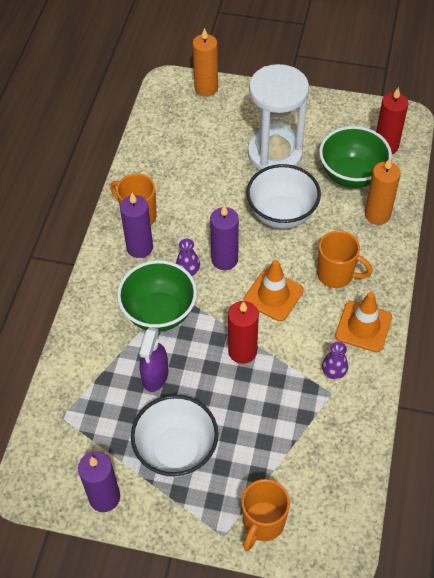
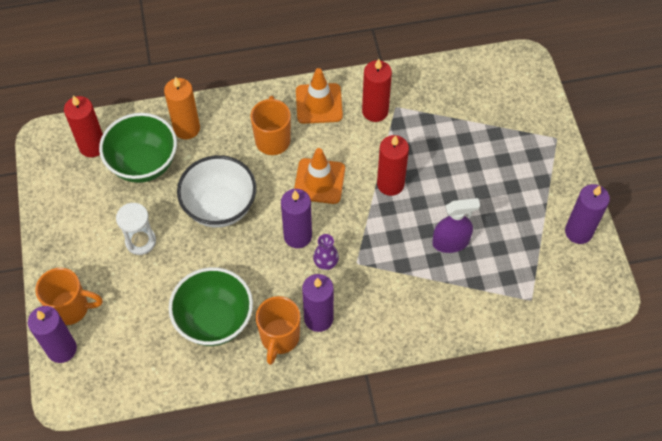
camera: 115 degrees left, 5 degrees up
green bowl [117,260,197,332] -> green bowl moved to [169,267,253,346]
white bowl [131,395,218,478] -> none
orange candle [192,28,218,96] -> purple candle [28,306,77,363]
orange mug [241,479,290,551] -> orange mug moved to [35,268,103,325]
white hourglass [248,64,309,170] -> white hourglass [116,203,156,255], size x0.49
purple vase [322,341,348,379] -> red candle [362,59,392,122]

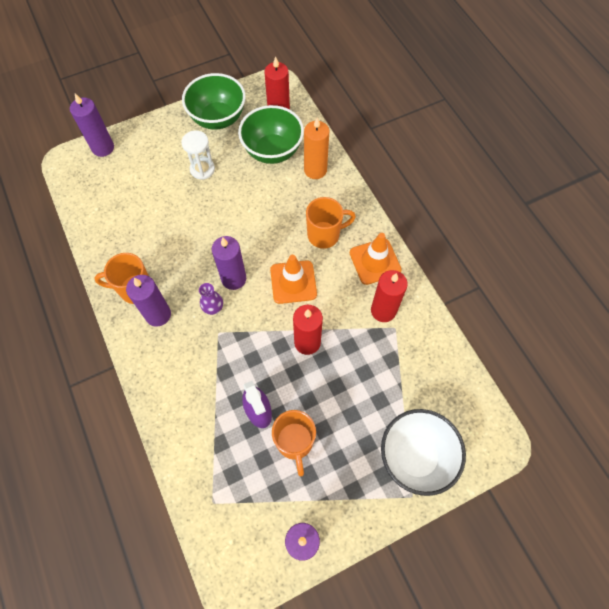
camera: 75 degrees right, 5 degrees up
orange mug [35,268,103,325] -> orange mug moved to [272,410,316,476]
green bowl [169,267,253,346] -> green bowl moved to [182,73,246,130]
white bowl [177,155,256,228] -> white bowl moved to [381,409,466,496]

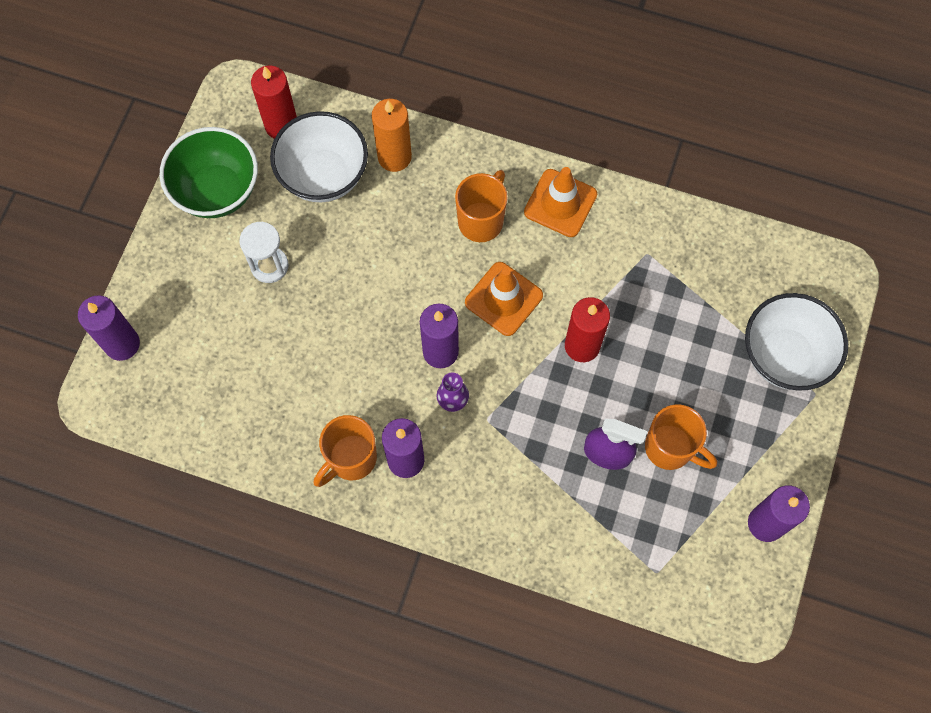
camera: 45 degrees left, 5 degrees up
green bowl [238,105,304,164] -> white bowl [270,111,368,202]
red candle [371,270,408,322] -> none

